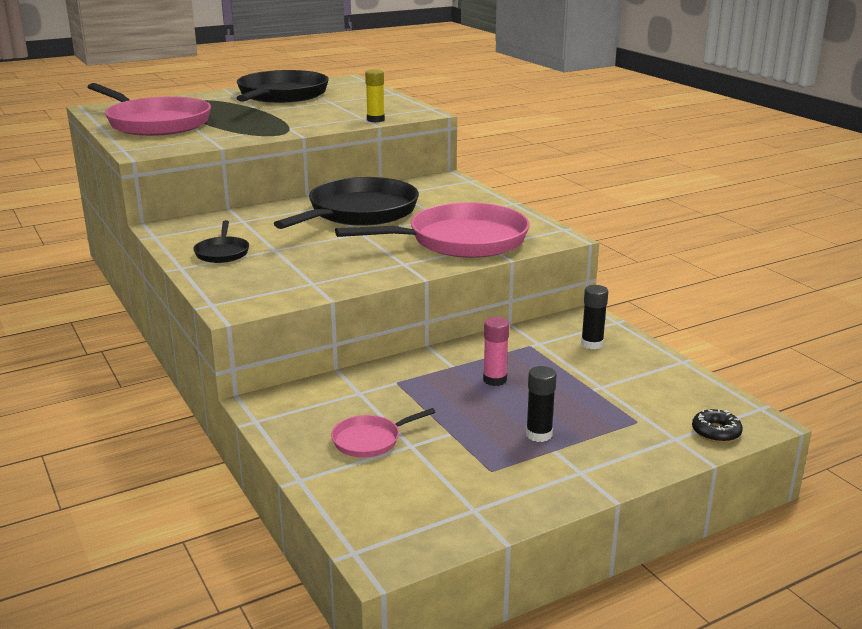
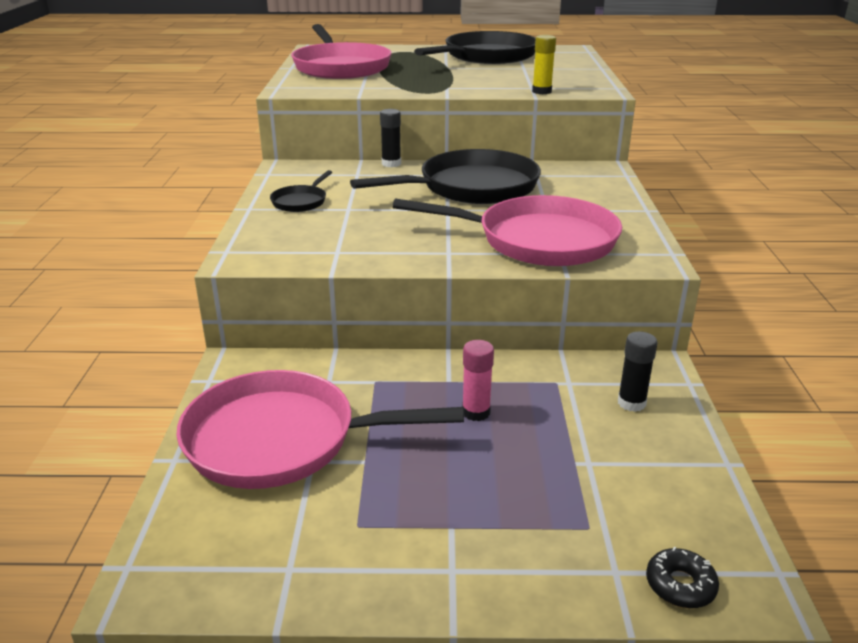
camera: 30 degrees right, 5 degrees up
pink pan [331,408,436,458] -> pink pan [176,370,464,489], size x2.23
black glue stick [526,366,557,442] -> black glue stick moved to [380,109,401,167]

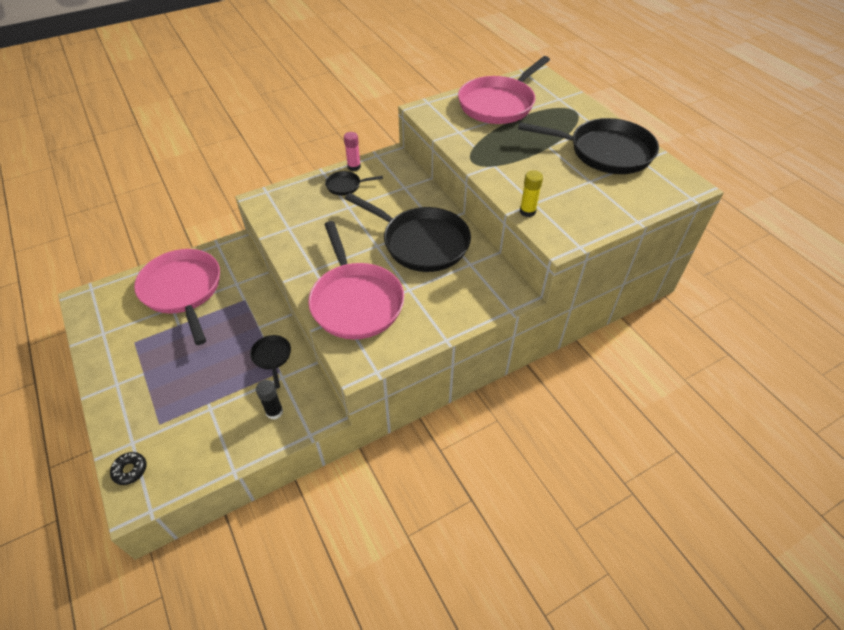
camera: 60 degrees right, 20 degrees up
black glue stick [380,109,401,167] -> none
pink glue stick [462,340,494,421] -> pink glue stick moved to [344,132,361,171]
none -> black pan [250,335,291,389]

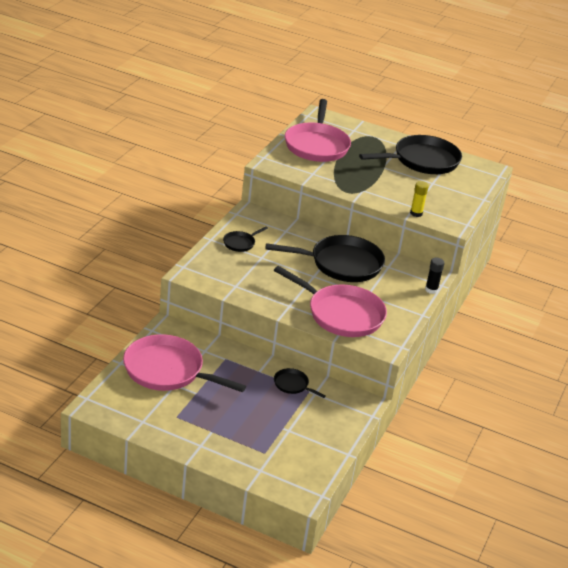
camera: 40 degrees left, 15 degrees down
black donut [110,452,147,485] -> none
black glue stick [256,380,283,420] -> black glue stick moved to [425,258,444,294]
pink glue stick [344,132,361,171] -> none

